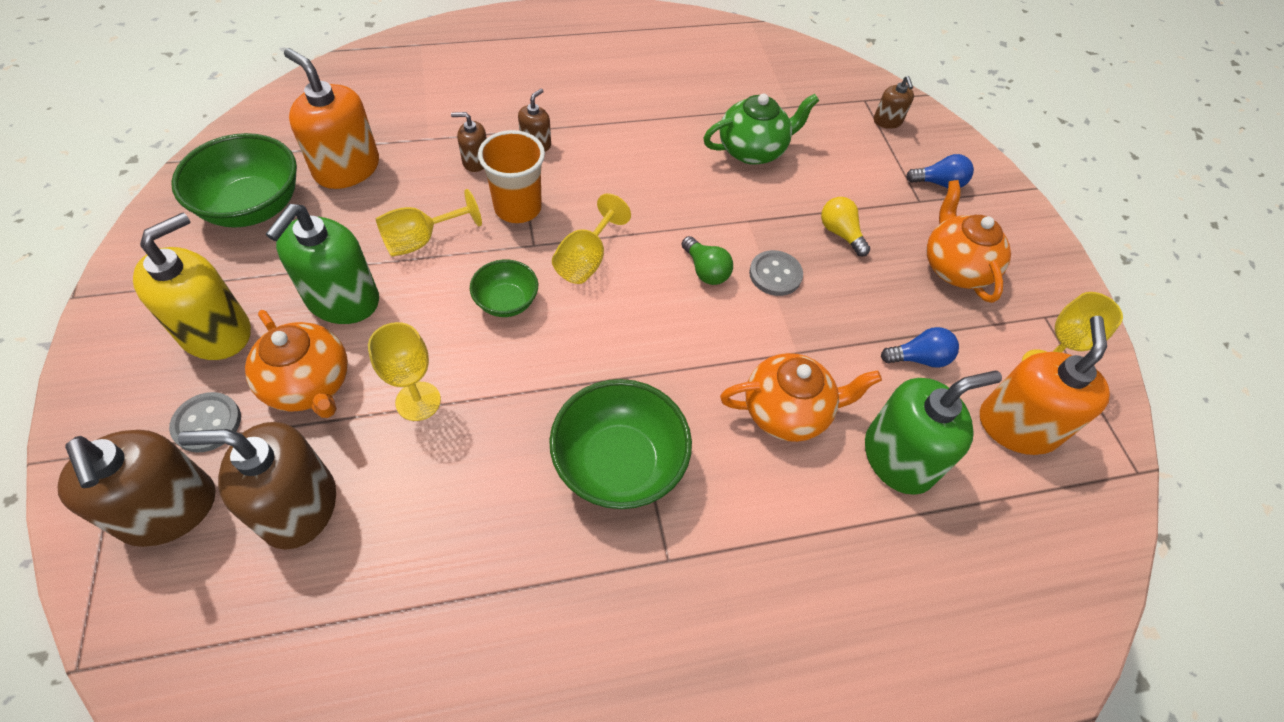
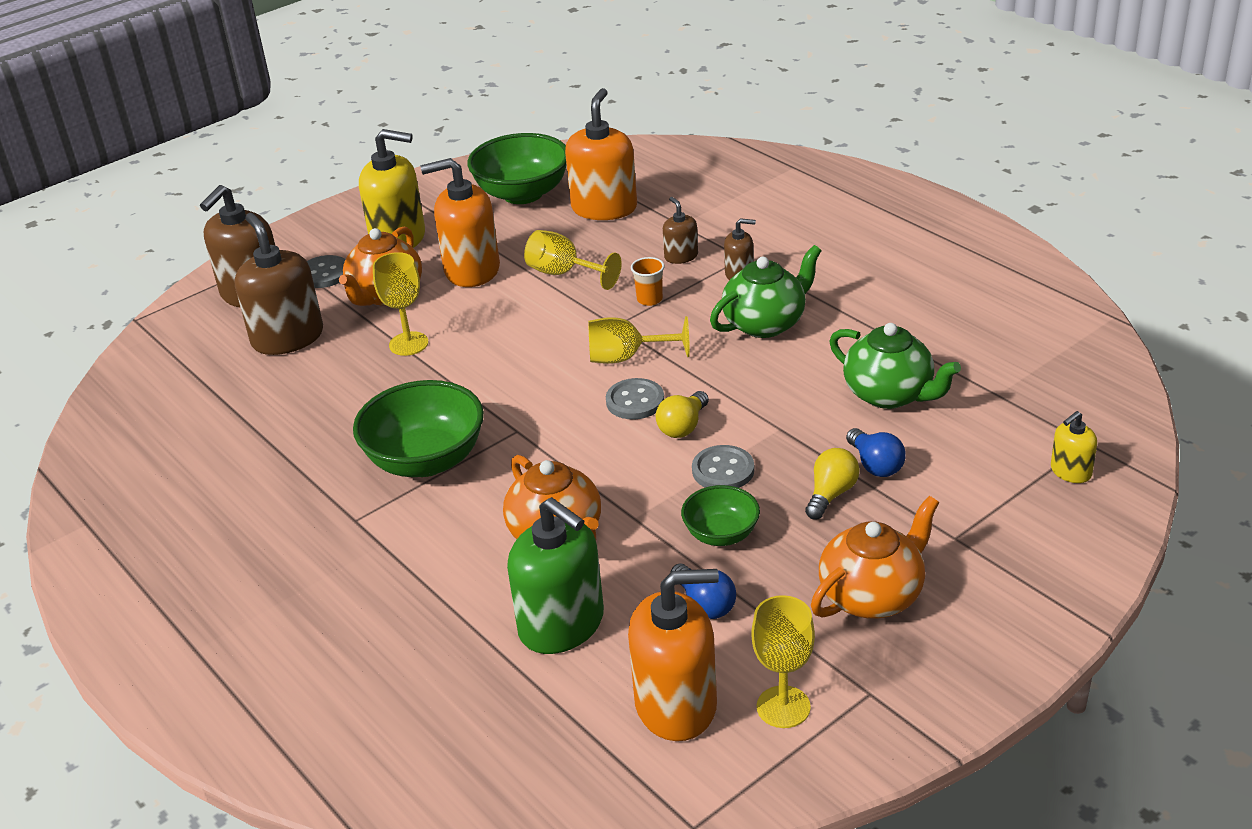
camera: 70 degrees right, 20 degrees down
green soap dispenser [266,204,379,324] -> orange soap dispenser [421,158,500,287]
green bowl [470,259,538,317] -> green bowl moved to [681,485,760,546]
orange cup [478,130,545,223] -> orange cup [631,257,665,306], size x0.52
green light bulb [682,236,733,285] -> yellow light bulb [656,391,709,438]
brown soap dispenser [874,76,914,129] -> yellow soap dispenser [1051,411,1097,483]
blue light bulb [906,154,974,188] -> blue light bulb moved to [846,428,906,477]
none -> grey button [606,378,664,420]
none -> green teapot [710,245,822,338]

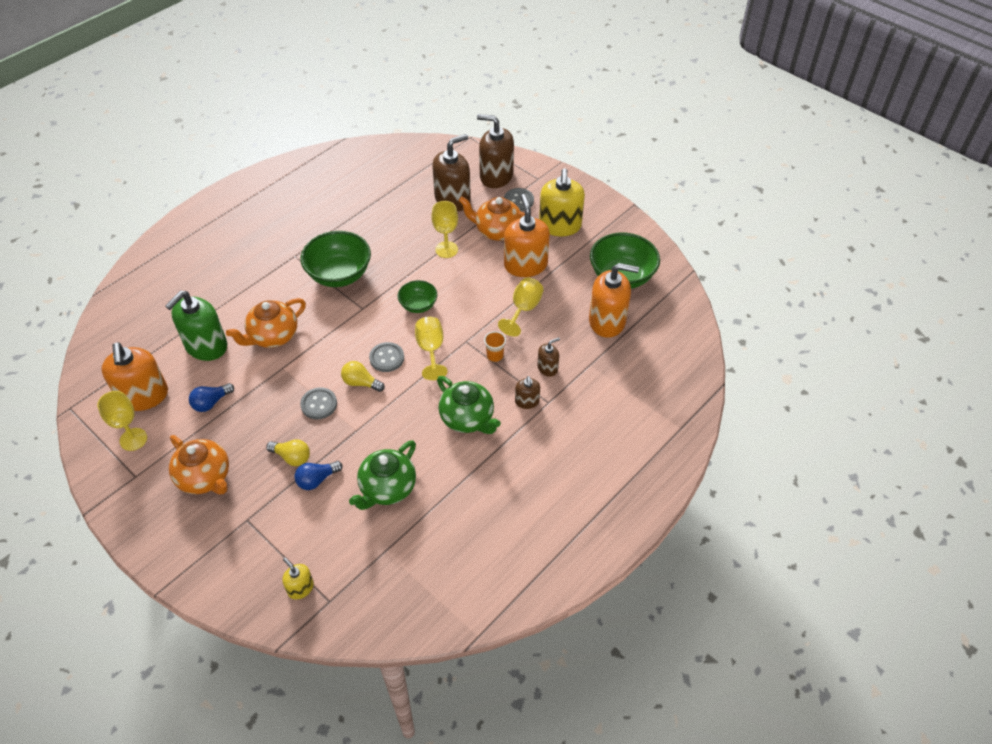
camera: 80 degrees right, 15 degrees up
green bowl [681,485,760,546] -> green bowl moved to [398,280,437,313]

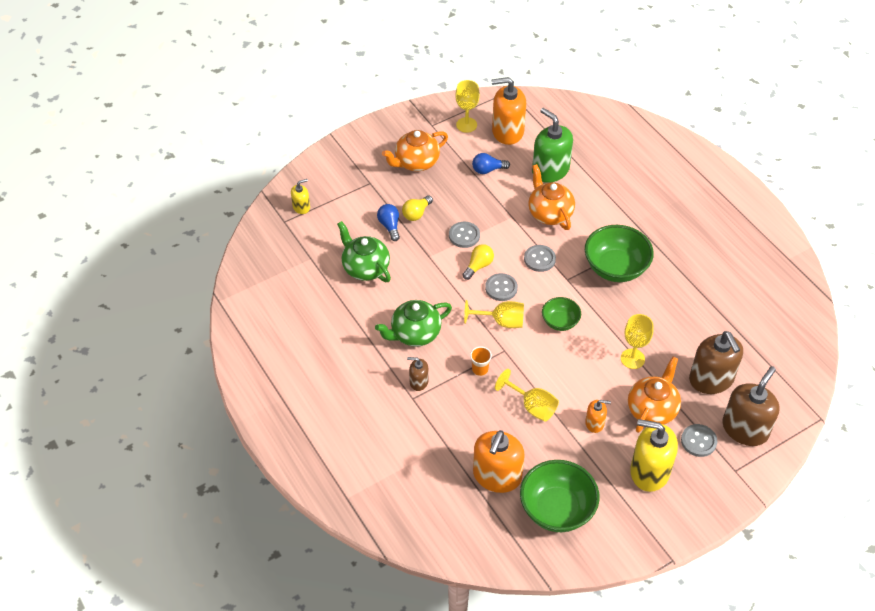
camera: 105 degrees right, 0 degrees up
blue light bulb [189,383,234,412] -> blue light bulb turned 75 degrees counterclockwise [472,153,510,174]
orange soap dispenser [504,194,550,277] -> orange soap dispenser [585,400,611,433], size x0.50
brown soap dispenser [537,337,560,377] -> none
none -> grey button [524,245,556,272]

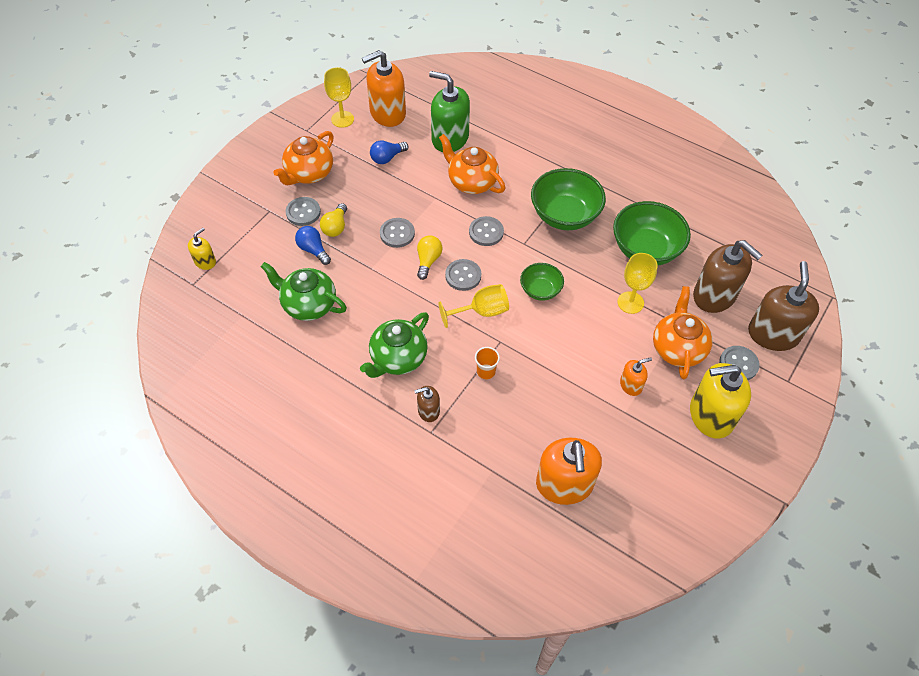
camera: 25 degrees left, 5 degrees up
yellow goblet [495,369,559,422] -> none
green bowl [520,460,600,532] -> green bowl moved to [613,201,691,265]
none -> grey button [286,197,321,226]

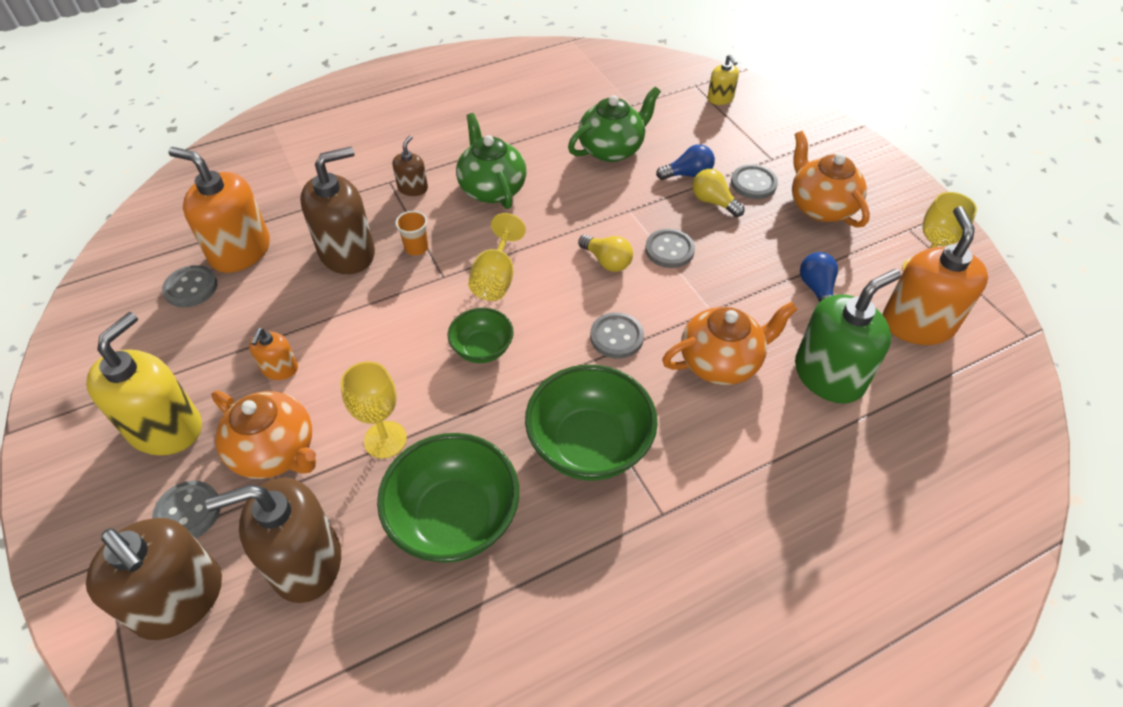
camera: 120 degrees right, 5 degrees down
grey button [445,259,481,291] -> grey button moved to [162,265,217,307]
none -> brown soap dispenser [300,147,375,274]

